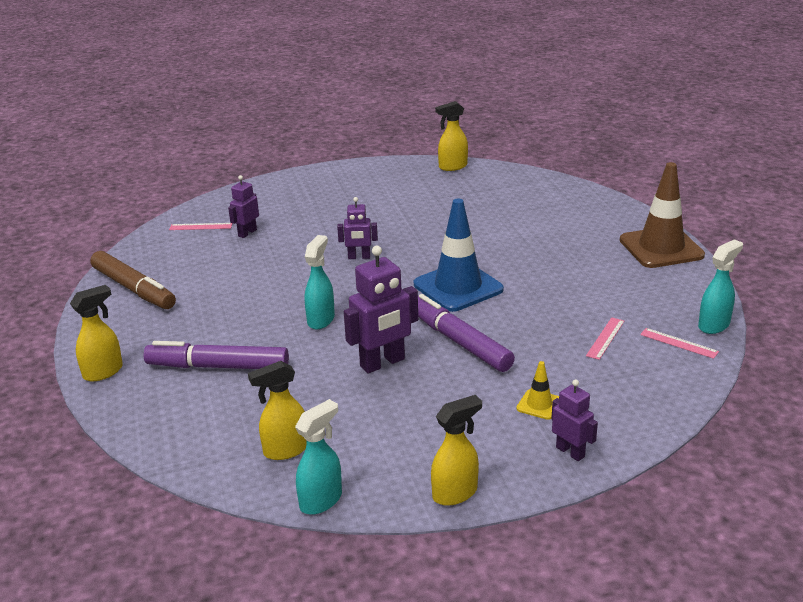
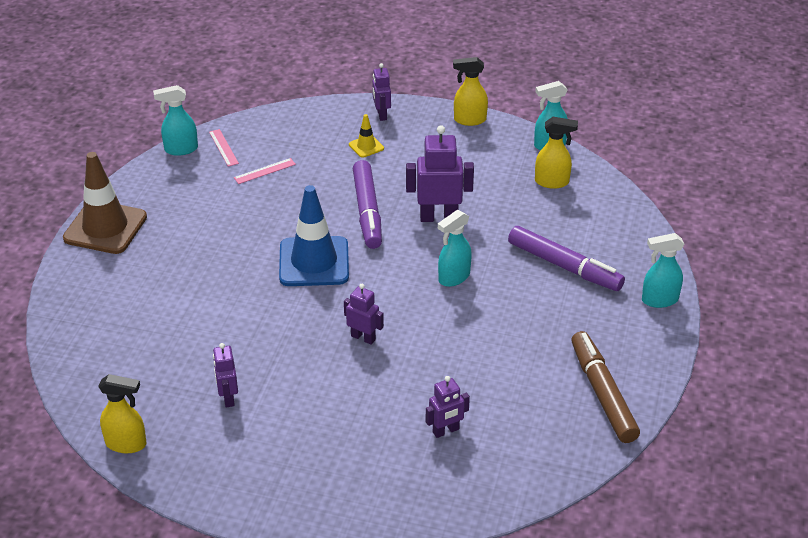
camera: 150 degrees left, 10 degrees up
yellow spray bottle [70,285,123,381] -> turquoise spray bottle [642,233,684,308]
pink ruler [169,223,233,230] -> none
none -> purple robot [213,343,238,407]

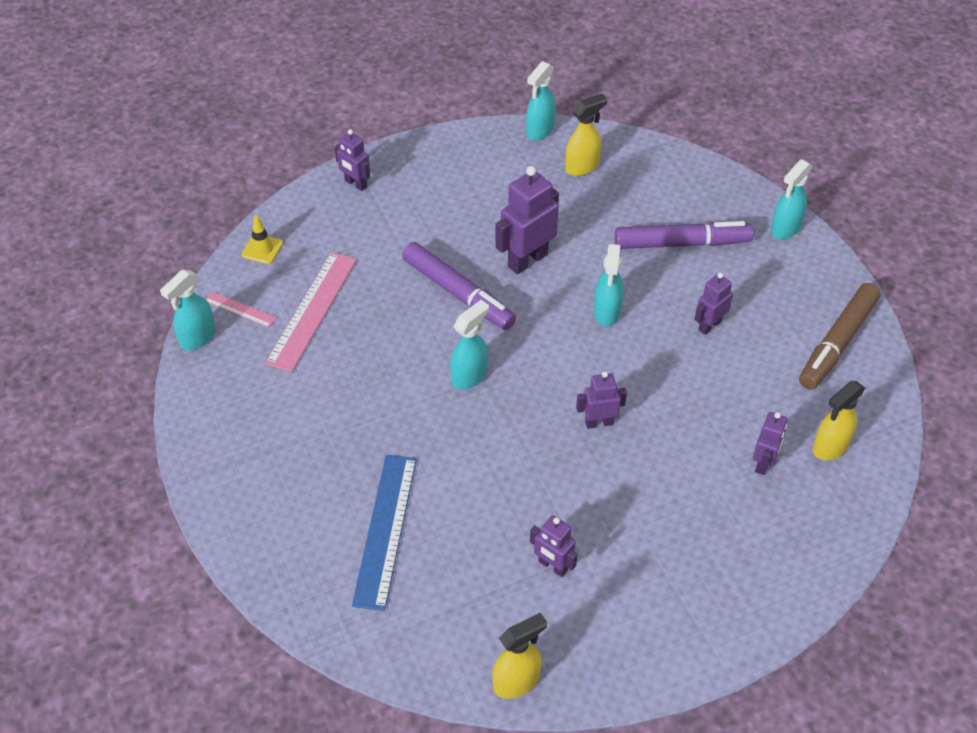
camera: 40 degrees left, 10 degrees up
brown traffic cone [63,152,147,254] -> none
pink ruler [234,158,296,184] -> pink ruler [265,252,357,372], size x2.03
blue traffic cone [279,185,349,286] -> turquoise spray bottle [450,300,489,390]
yellow traffic cone [349,114,384,158] -> yellow traffic cone moved to [242,215,283,264]
yellow spray bottle [453,57,488,126] -> yellow spray bottle moved to [813,381,865,460]
brown marker [571,331,640,443] -> brown marker turned 90 degrees counterclockwise [799,283,880,390]
none -> blue ruler [352,455,417,611]
none -> purple robot [694,273,733,335]

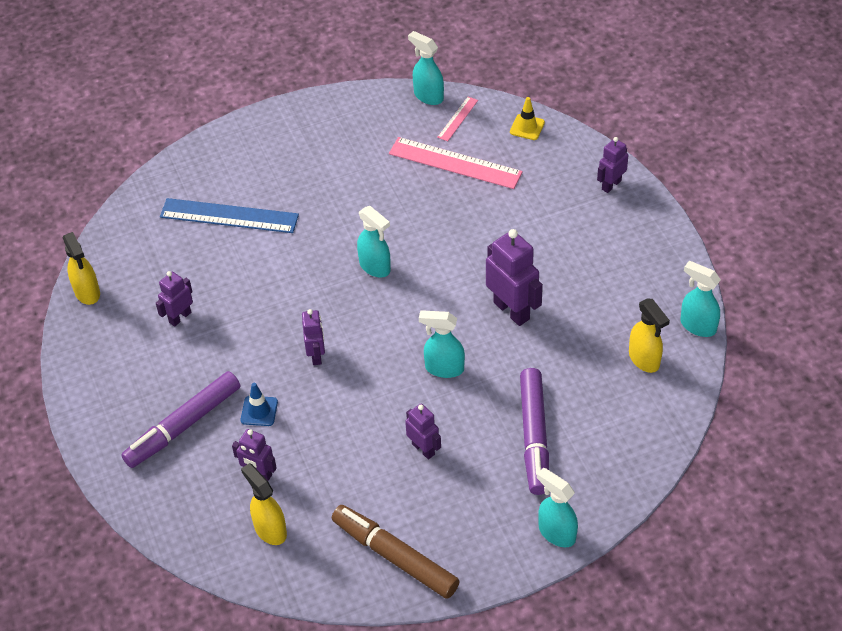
camera: 95 degrees right, 0 degrees up
purple marker [402,242,516,330] -> purple marker moved to [121,371,240,468]
none -> blue traffic cone [241,383,278,426]

